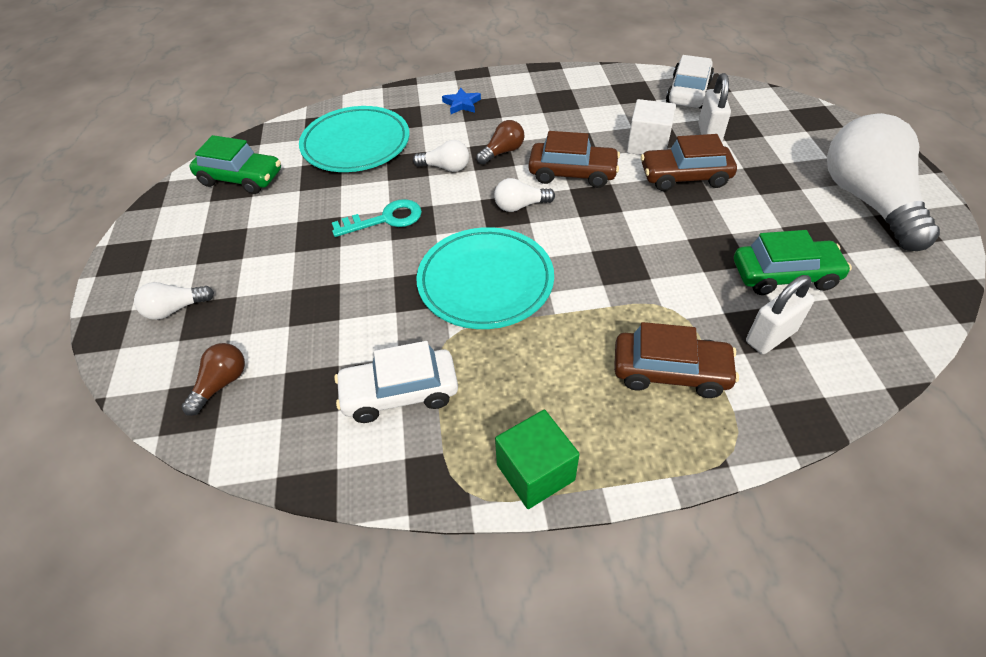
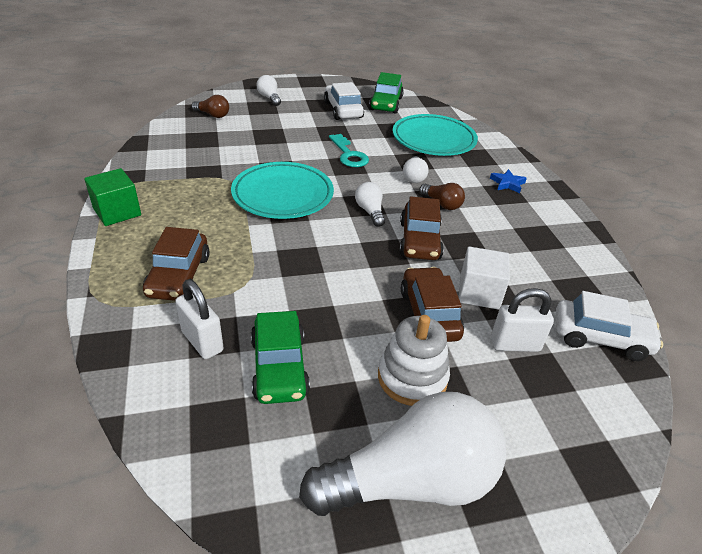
camera: 80 degrees right, 10 degrees down
white car [334,341,458,423] -> white car moved to [324,82,364,120]
none -> white stacking toy [378,315,450,406]

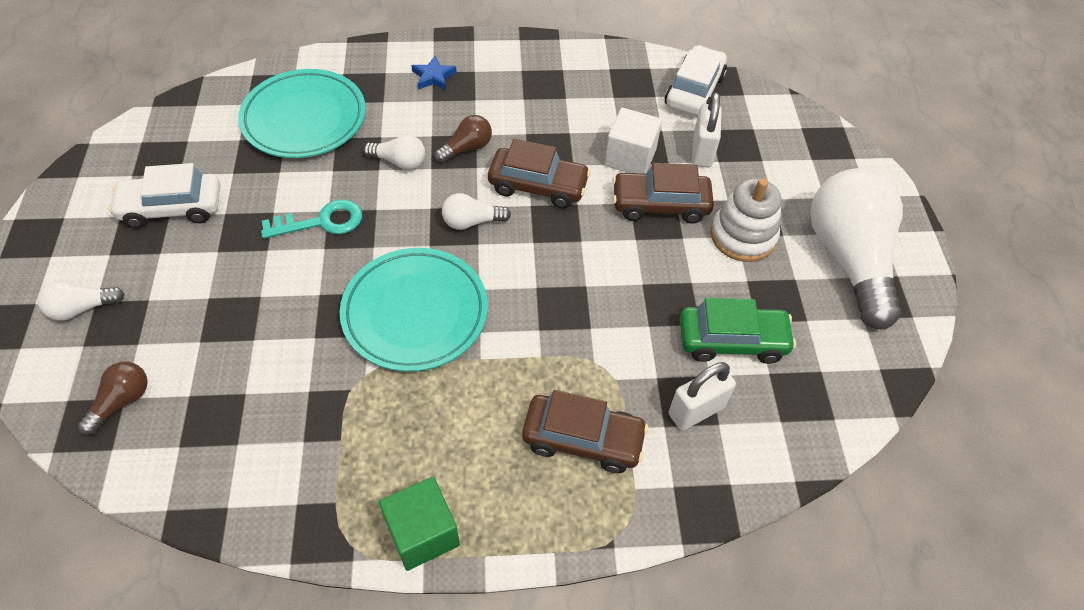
camera: 80 degrees left, 15 degrees up
green car [369,72,404,114] -> none

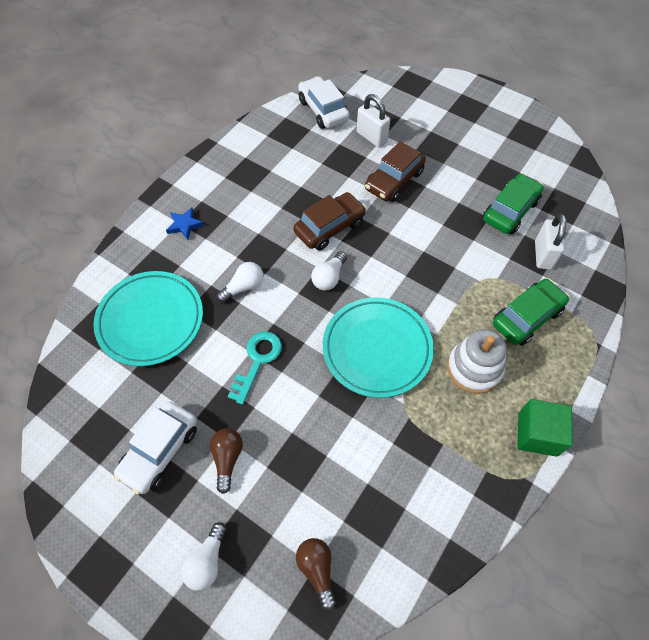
camera: 50 degrees left, 5 degrees up
brown light bulb [434,115,492,163] -> brown light bulb moved to [210,428,243,494]
brown car [522,390,648,473] -> green car [493,279,569,346]
white cube [604,108,662,174] -> none
white stacking toy [711,178,781,262] -> white stacking toy moved to [447,329,507,394]
white light bulb [810,168,903,330] -> none

